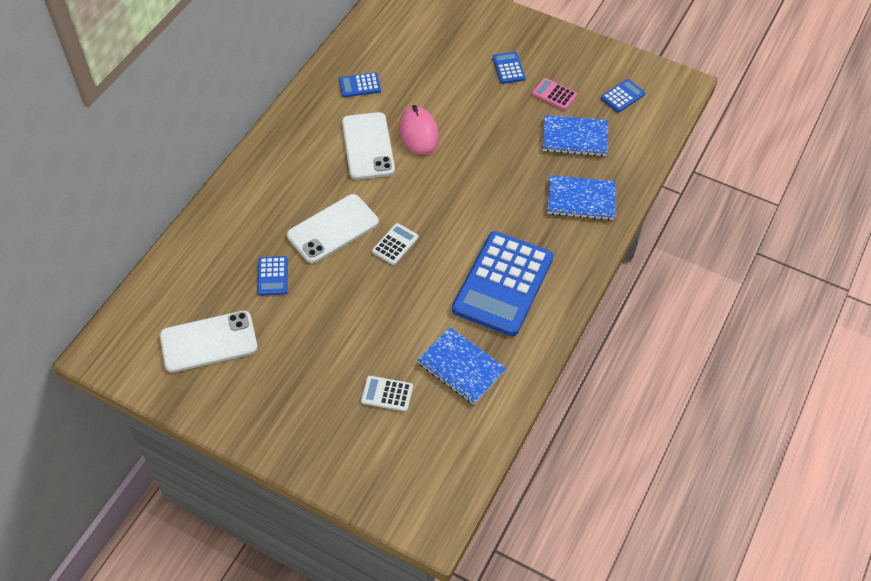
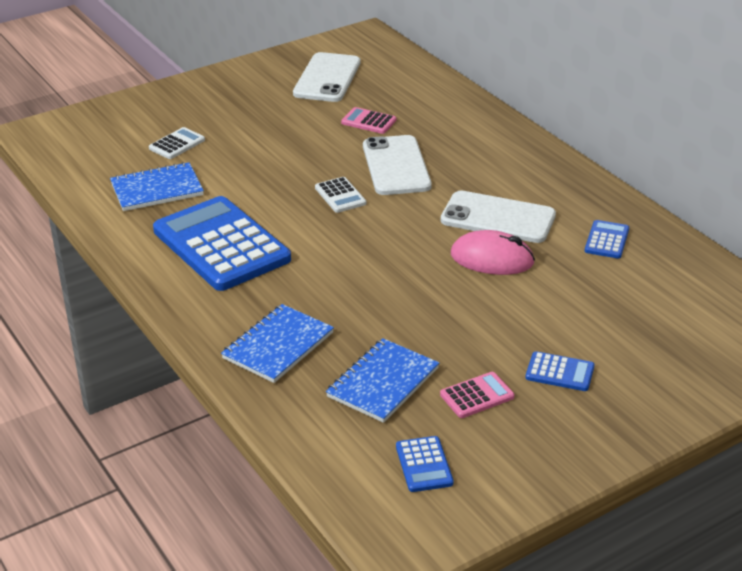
camera: 120 degrees right, 20 degrees down
blue calculator [257,256,288,295] -> pink calculator [341,107,396,134]

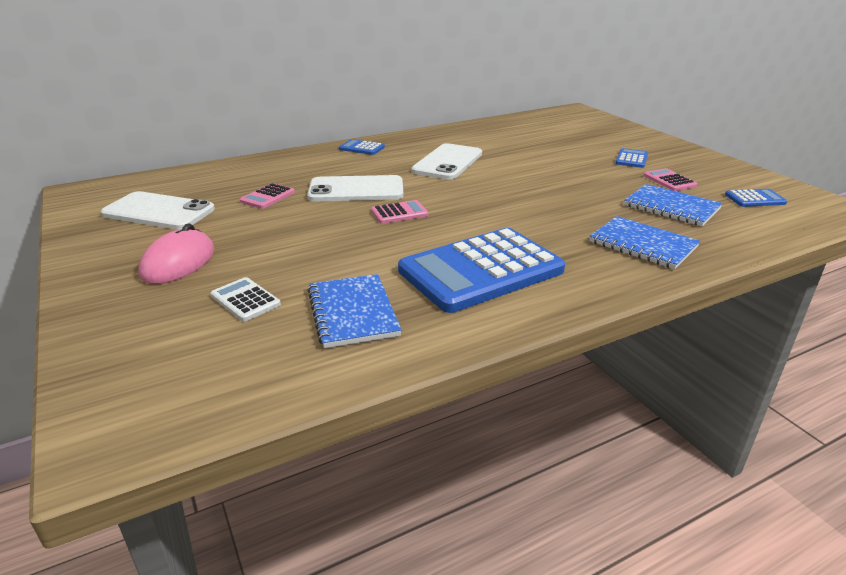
camera: 85 degrees left, 5 degrees down
white calculator [315,177,366,213] -> pink calculator [371,200,428,224]
pink mouse [451,230,535,275] -> pink mouse moved to [139,223,214,284]
blue calculator [585,220,629,259] -> blue calculator moved to [339,139,385,155]

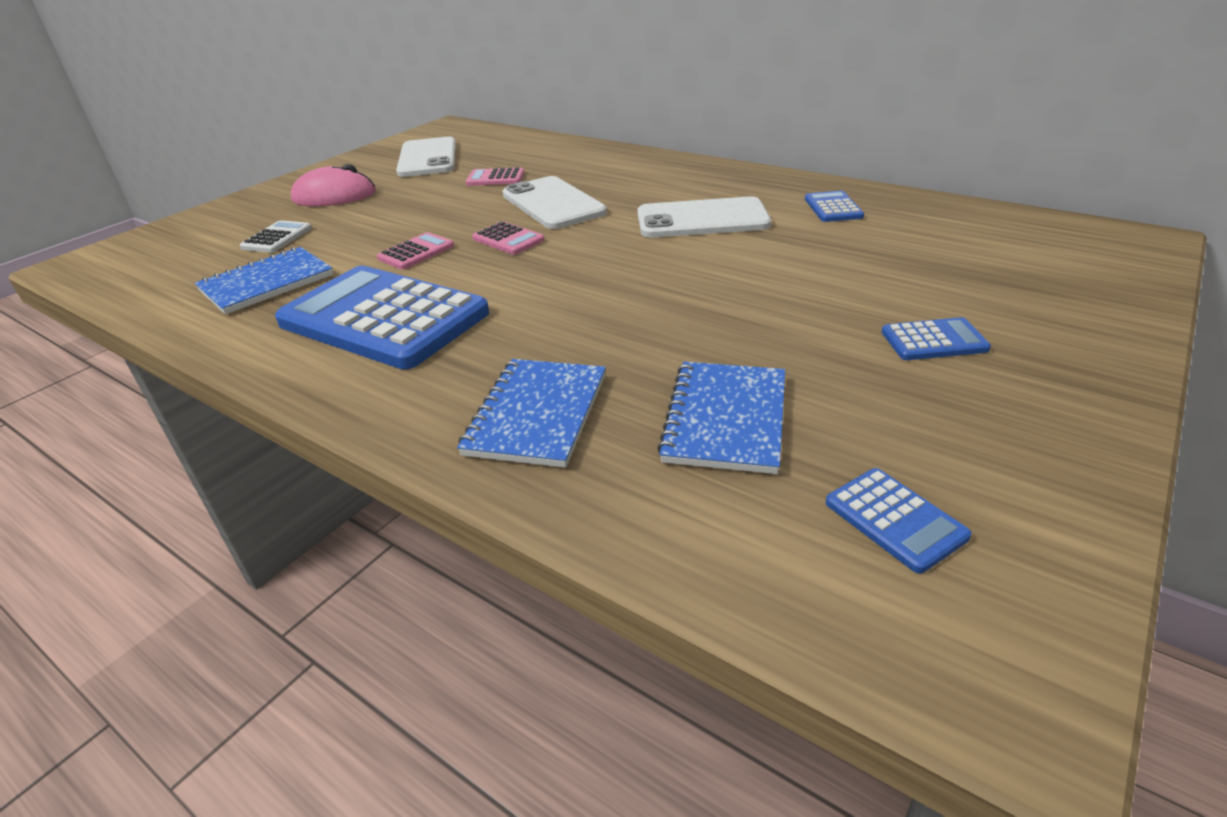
camera: 65 degrees right, 5 degrees up
blue calculator [339,139,385,155] -> blue calculator moved to [805,191,864,222]
pink calculator [644,168,697,191] -> pink calculator moved to [377,232,454,270]

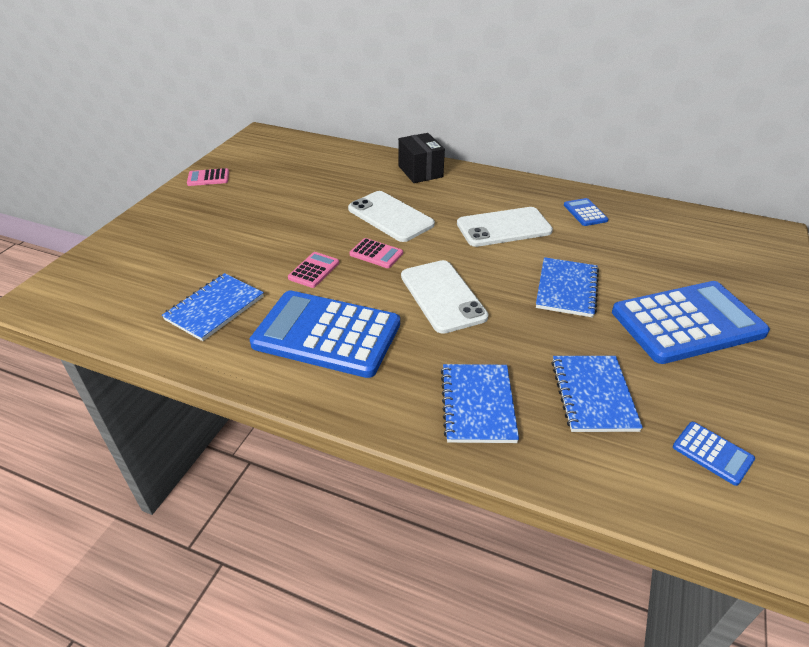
camera: 15 degrees left, 5 degrees up
white calculator [240,220,312,253] -> none
pink mouse [291,164,376,206] -> none
white phone [396,137,456,177] -> white phone moved to [401,260,488,334]
pink calculator [465,167,524,186] -> pink calculator moved to [187,168,229,186]
blue calculator [882,317,991,360] -> blue calculator [612,281,770,364], size x2.38
none -> black box [398,133,445,183]
none -> blue notebook [536,257,599,318]

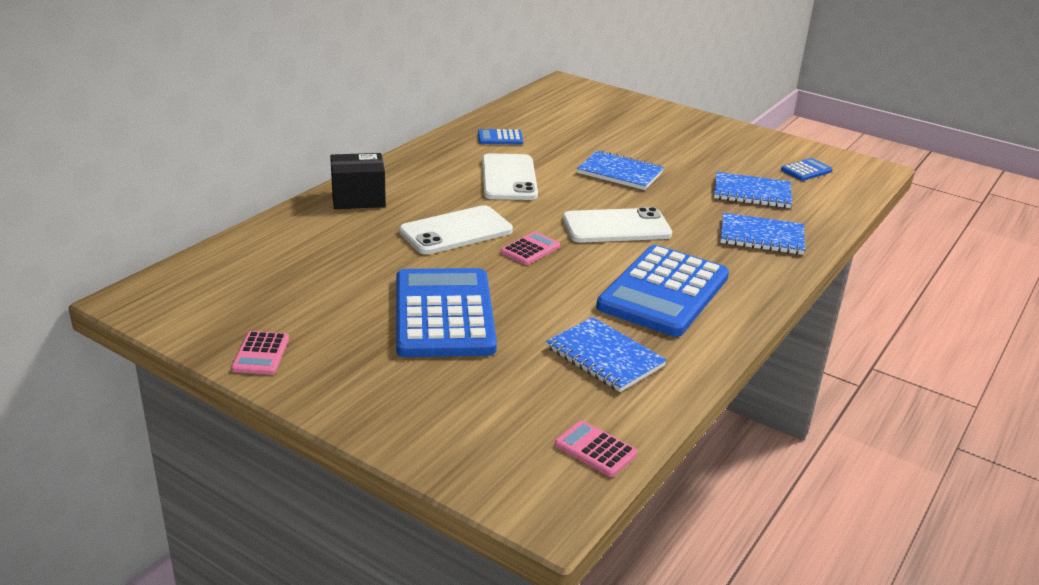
camera: 80 degrees left, 10 degrees down
pink calculator [288,252,339,288] -> pink calculator moved to [555,420,638,477]
blue calculator [612,281,770,364] -> blue calculator moved to [396,268,497,357]

